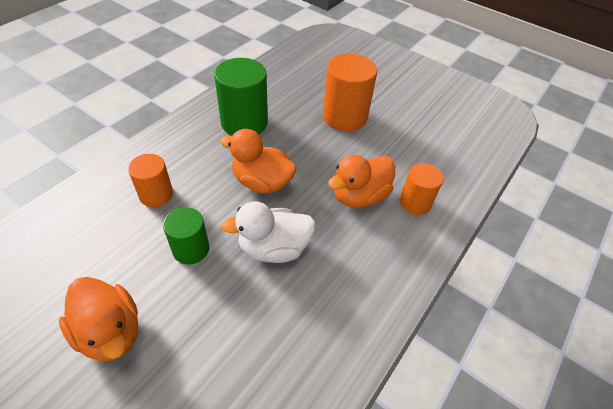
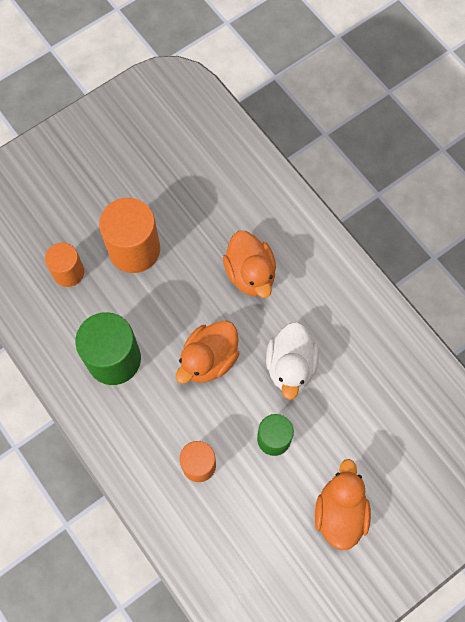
camera: 70 degrees left, 20 degrees up
orange duck [59,277,138,361] -> orange duck turned 60 degrees counterclockwise [315,459,371,550]
orange cylinder [399,163,443,215] -> orange cylinder moved to [45,243,84,287]

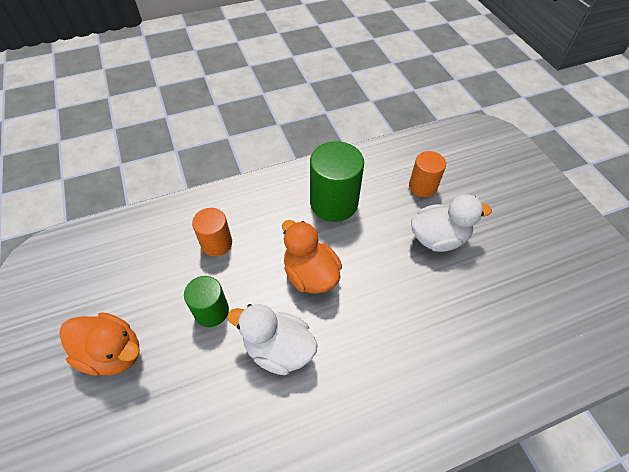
camera: 105 degrees right, 15 degrees down
orange cylinder [99,198,160,273] -> white duck [411,194,492,252]
orange duck [223,231,276,298] -> none

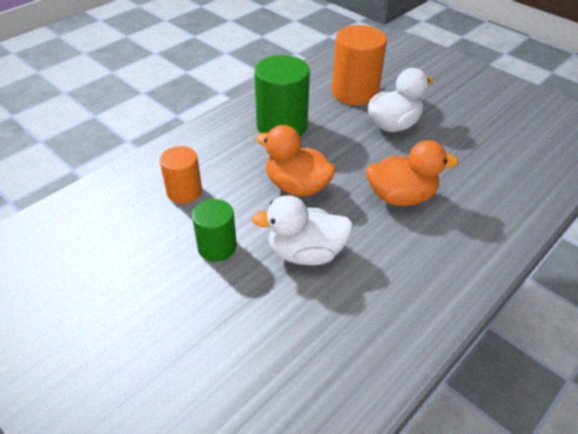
camera: 25 degrees left, 10 degrees down
orange duck [59,312,140,376] -> orange duck moved to [366,140,459,206]
orange cylinder [409,151,446,197] -> orange cylinder [332,25,387,105], size x1.65

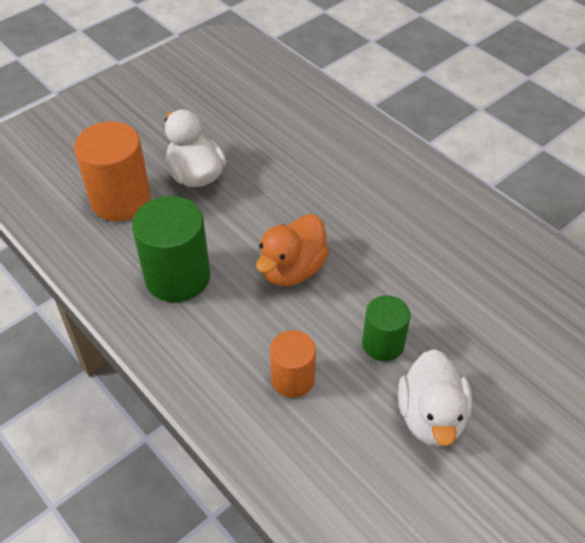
camera: 85 degrees left, 5 degrees up
white duck [251,195,353,265] -> white duck moved to [398,349,472,447]
orange duck [366,140,459,206] -> none

